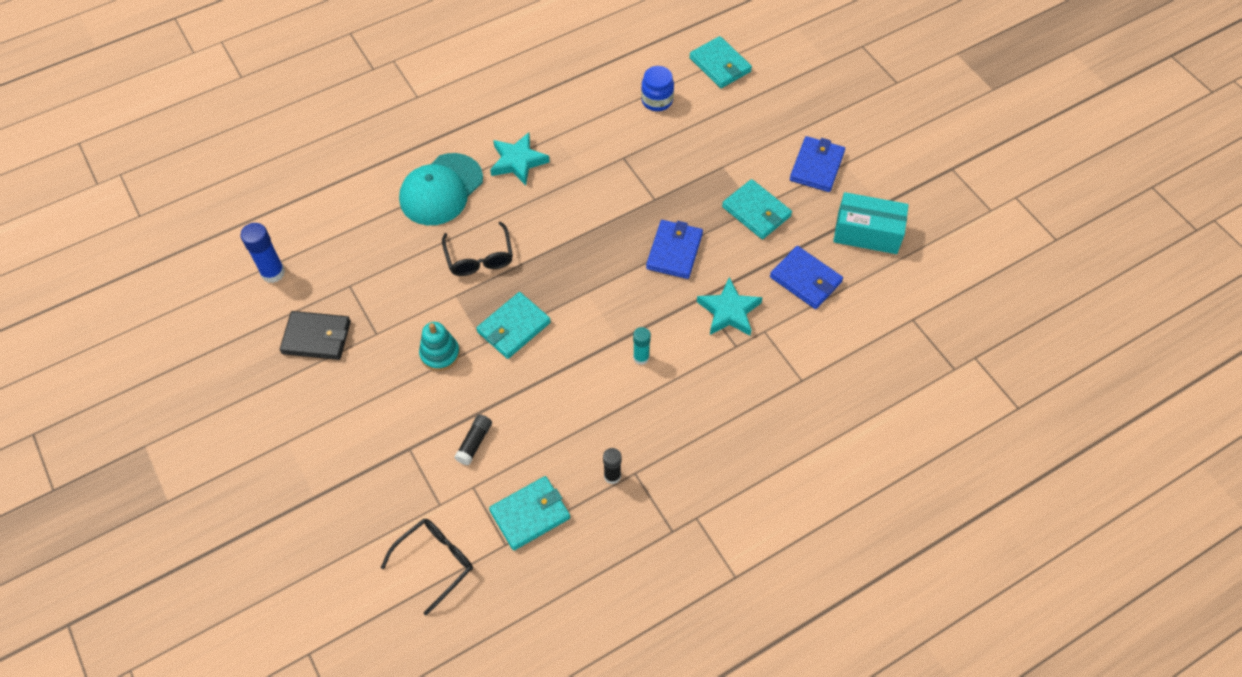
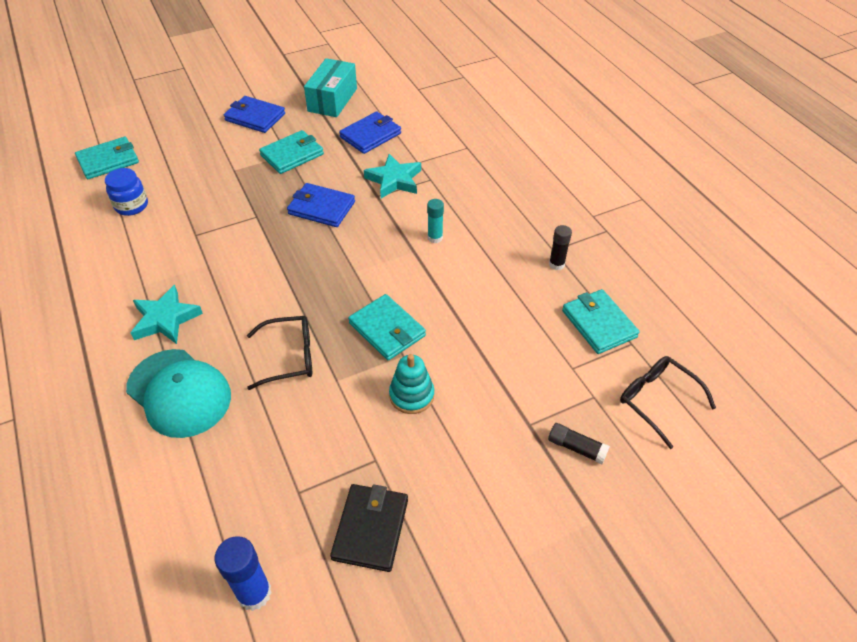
camera: 85 degrees left, 10 degrees down
black glue stick [454,414,492,465] -> black glue stick moved to [548,423,610,464]

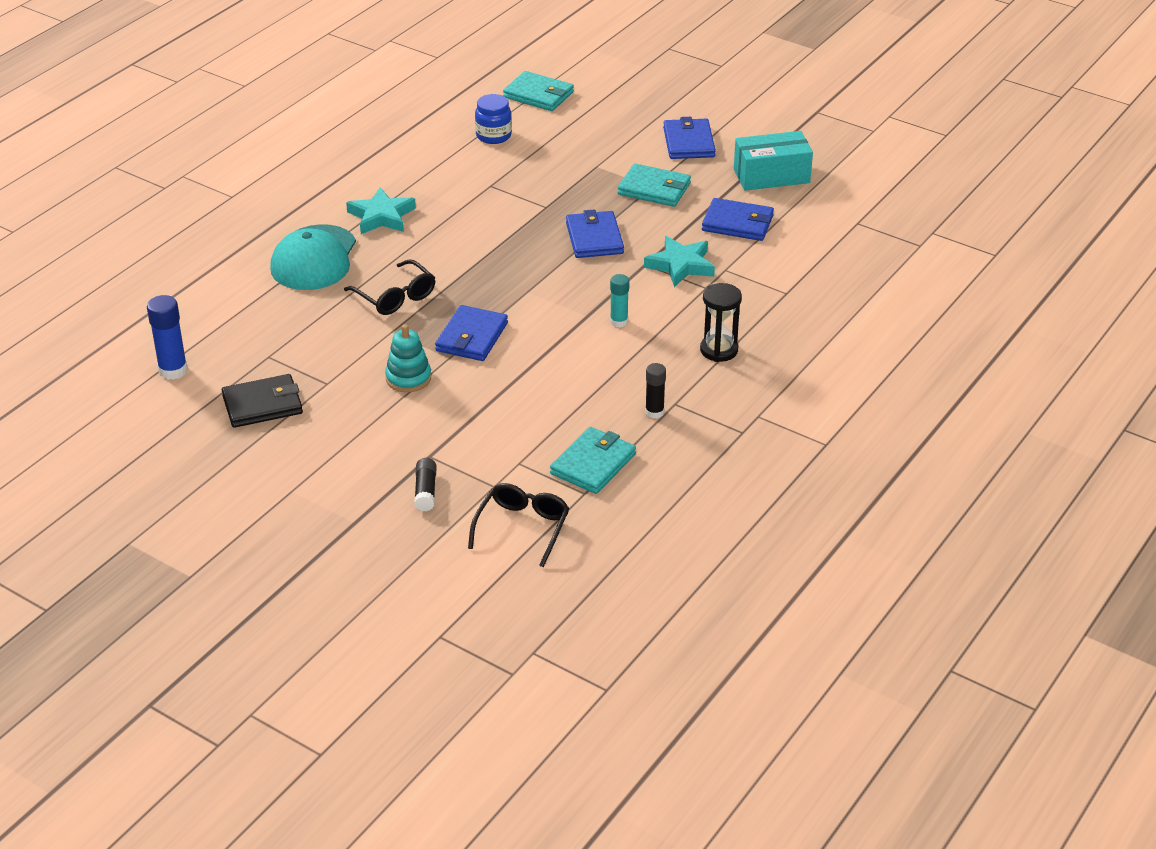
camera: 60 degrees right, 10 degrees down
turquoise wallet [348,294,426,360] -> blue wallet [435,305,508,361]
none -> black hourglass [700,283,742,362]

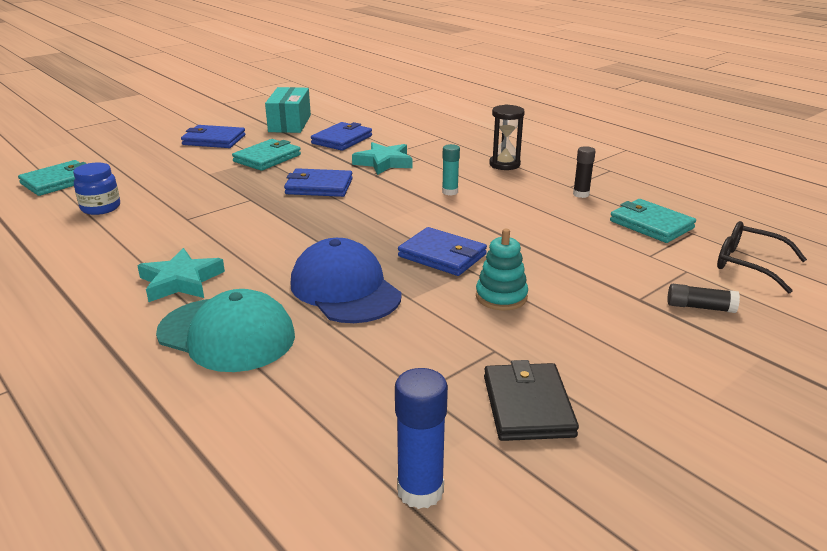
camera: 75 degrees left, 10 degrees down
black glasses [344,259,435,315] -> blue cap [290,238,402,323]

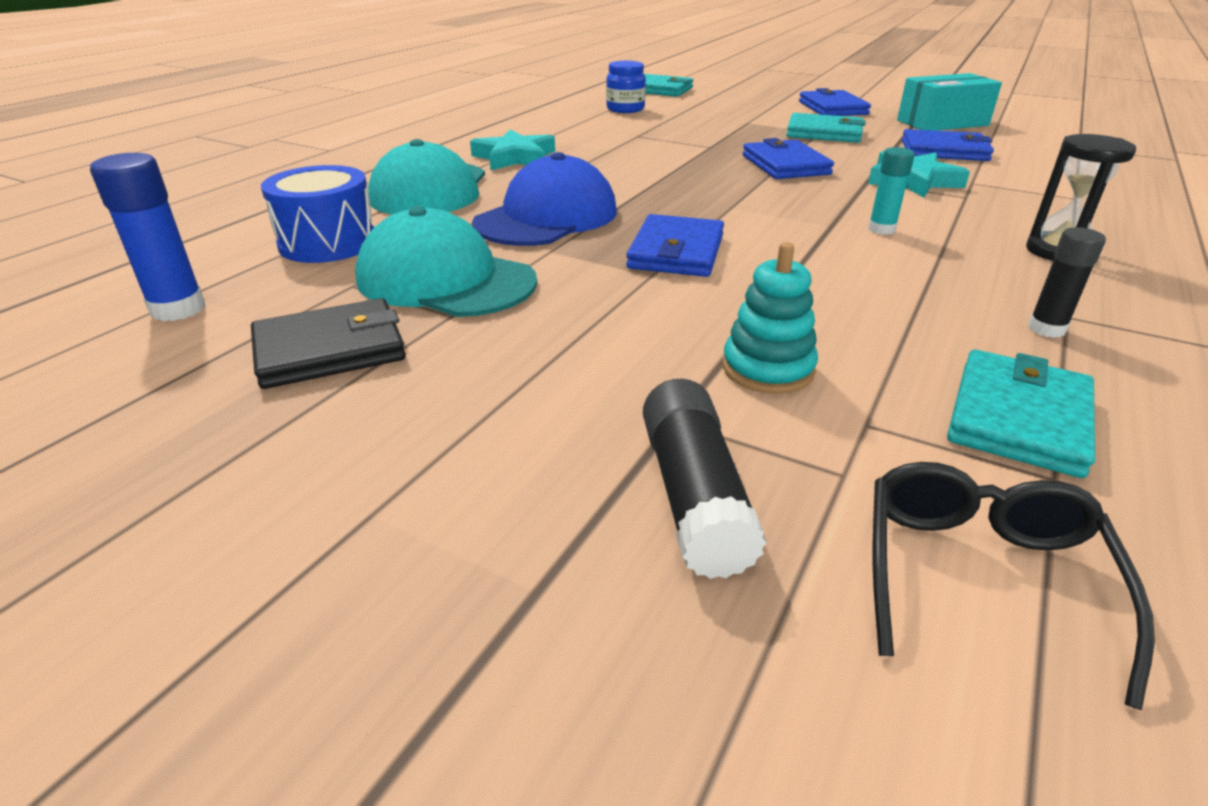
camera: 70 degrees right, 5 degrees up
turquoise stacking toy [476,229,528,310] -> turquoise stacking toy moved to [723,242,818,394]
black glue stick [667,284,740,313] -> black glue stick [643,379,767,579], size x1.54
none -> blue drum [261,165,374,263]
none -> turquoise cap [355,206,537,317]

